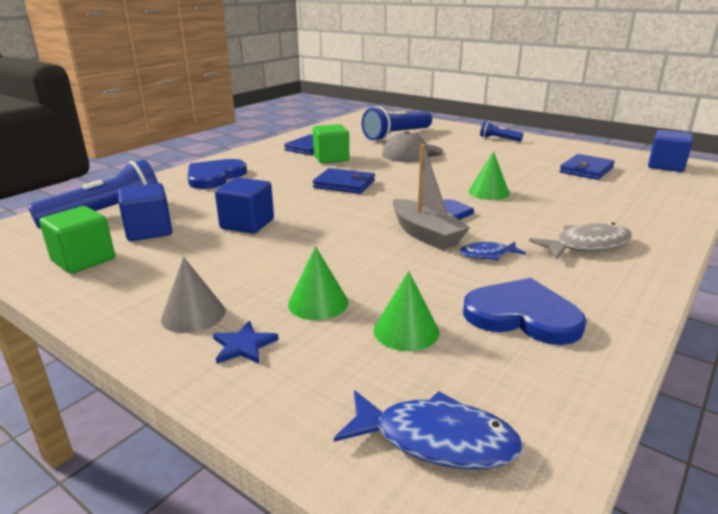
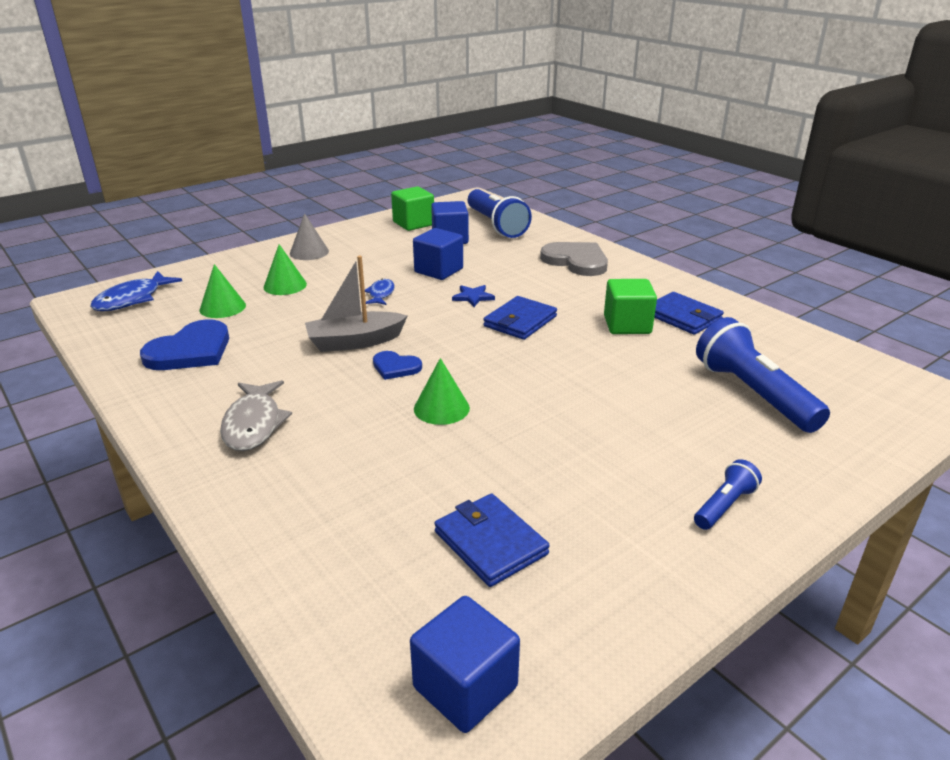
camera: 105 degrees right, 5 degrees up
blue heart [188,159,247,189] -> grey heart [540,242,608,276]
blue star [213,321,279,364] -> blue star moved to [452,285,495,307]
grey cap [382,131,443,162] -> none
blue fish [459,242,526,261] -> blue fish moved to [365,279,395,305]

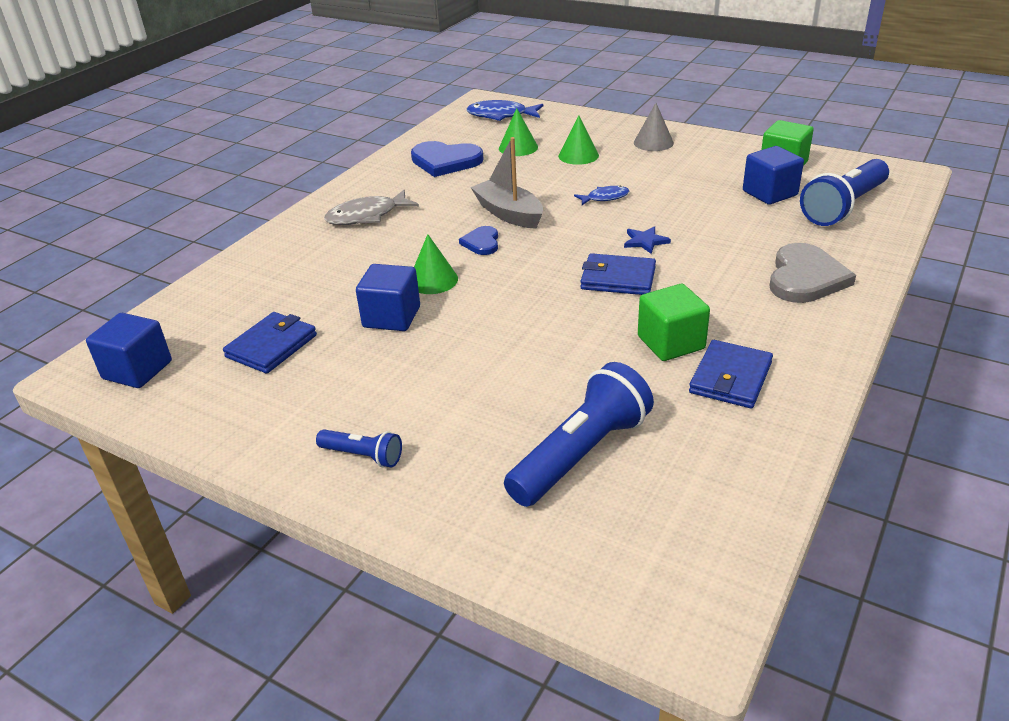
camera: 70 degrees right, 5 degrees up
blue cube [413,228,463,280] -> blue cube moved to [356,264,420,331]

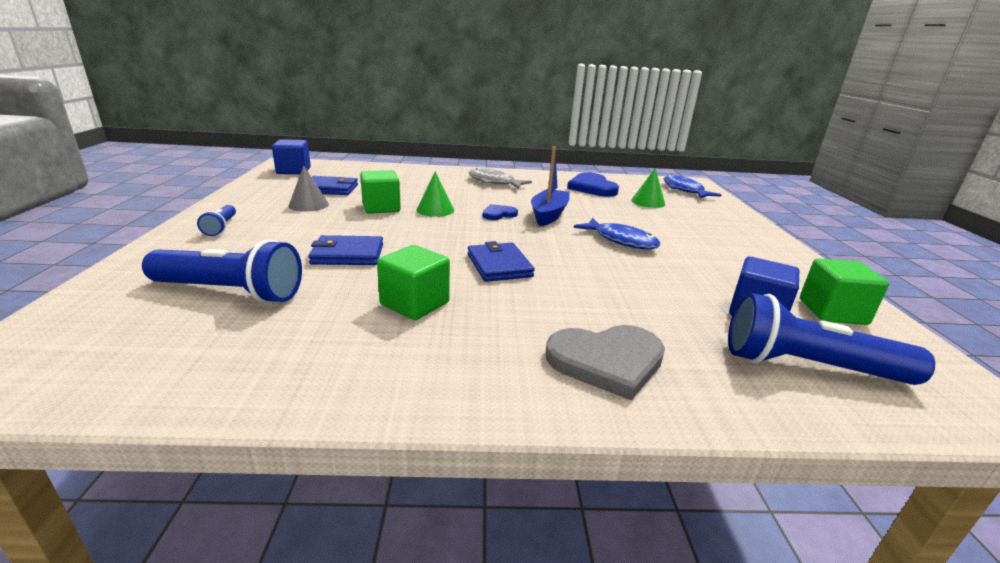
camera: 55 degrees right, 10 degrees down
blue cube [356,264,420,331] -> green cube [360,170,401,214]
grey boat [471,137,543,229] -> blue boat [531,147,570,226]
green cone [558,115,599,165] -> none
blue fish [574,185,629,205] -> blue fish [574,218,661,249], size x1.68
blue star [624,226,671,254] -> none
grey cone [634,103,674,151] -> grey cone moved to [288,166,329,212]
blue wallet [689,340,773,408] -> blue wallet moved to [308,235,383,265]

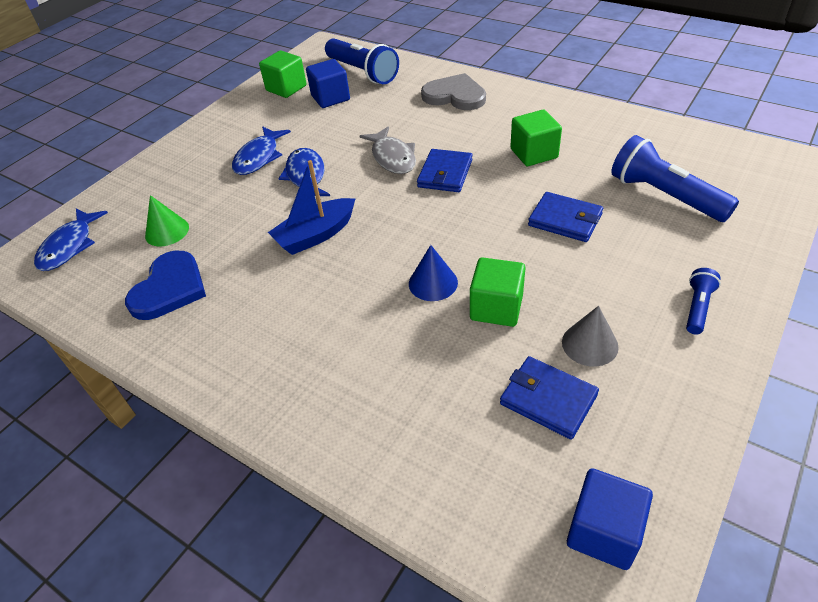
camera: 140 degrees left, 20 degrees up
green cone [417,171,454,217] -> blue cone [409,245,458,301]
grey fish [469,168,532,189] -> grey fish moved to [360,126,416,174]
blue heart [482,204,518,220] -> none
none -> blue fish [232,126,291,175]

